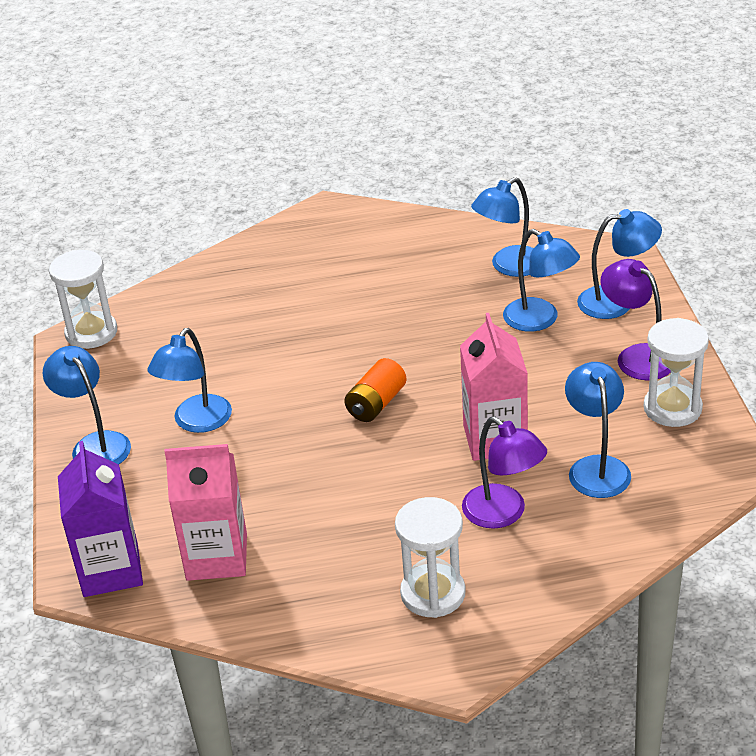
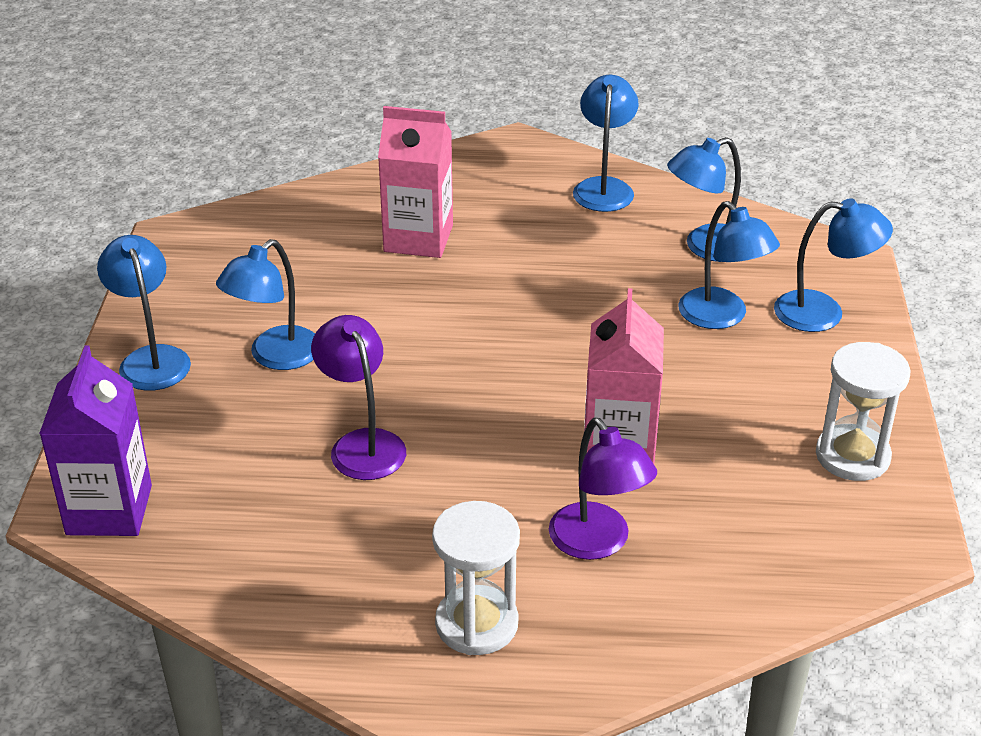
camera: 10 degrees right, 0 degrees up
white hourglass [49,250,117,349] -> none
pink carton [164,444,247,581] -> pink carton moved to [378,106,453,258]
orange battery [344,358,407,422] -> none
blue lamp [565,362,631,498] -> blue lamp moved to [573,75,639,212]
purple lamp [600,259,671,380] -> purple lamp moved to [311,315,406,480]

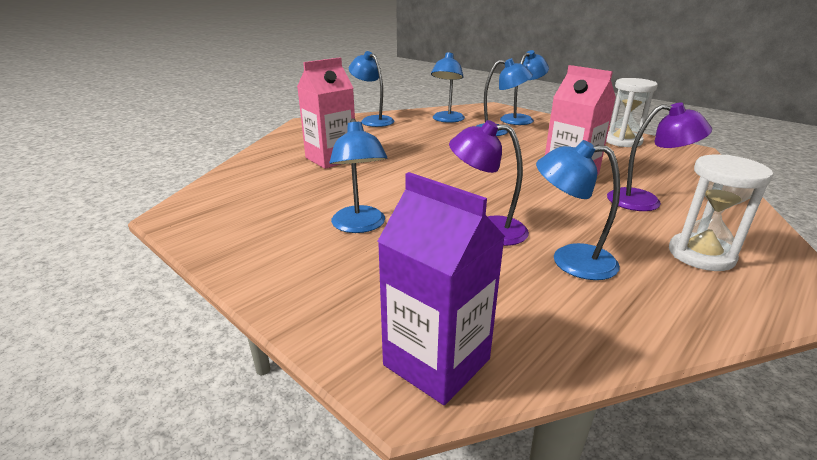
camera: 50 degrees left, 10 degrees down
blue lamp [97,235,191,391] -> blue lamp moved to [536,140,620,280]

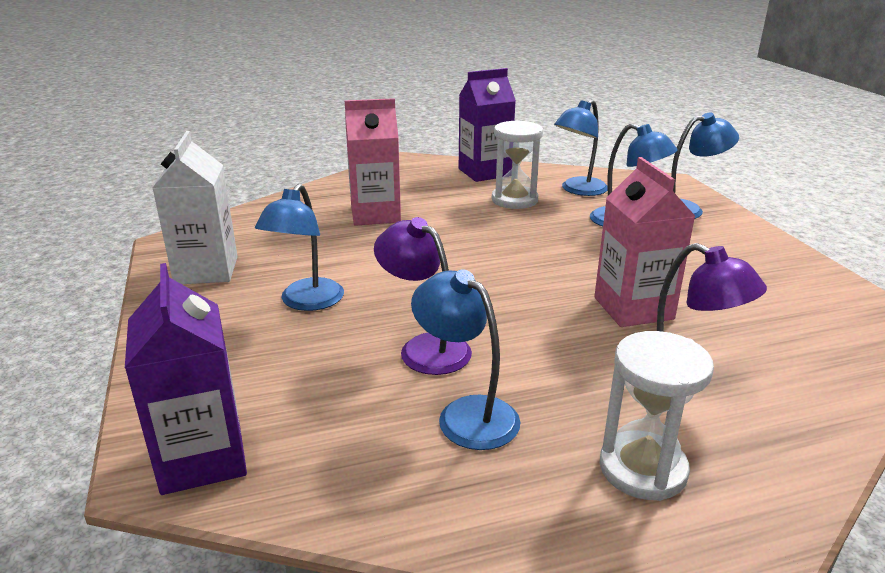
camera: 30 degrees right, 0 degrees up
blue lamp [349,51,394,127] -> purple carton [459,68,516,182]
white hourglass [606,78,658,147] -> white hourglass moved to [492,120,543,209]
none -> white carton [152,131,238,284]

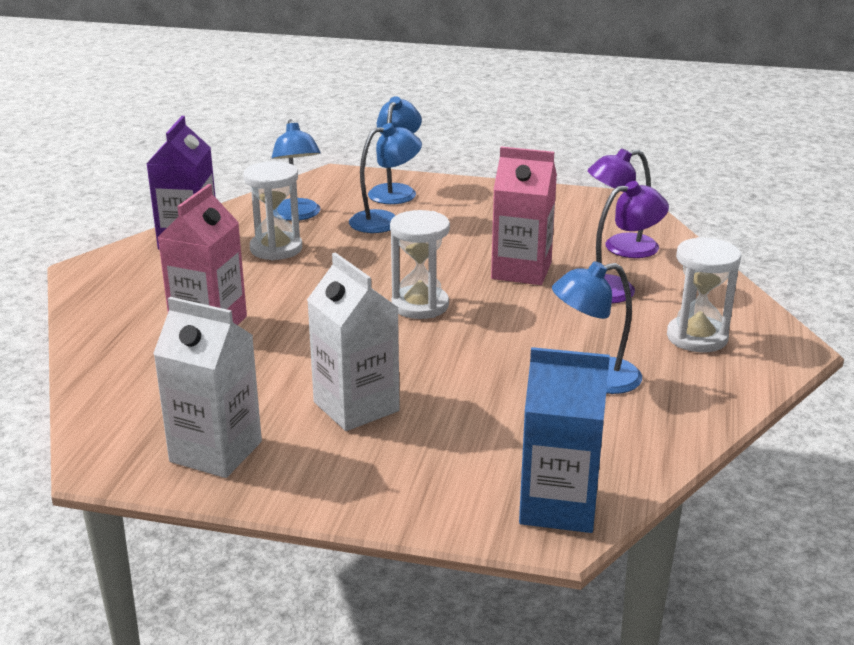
camera: 60 degrees left, 0 degrees up
purple carton [125,263,247,495] -> blue carton [519,347,610,533]
blue lamp [255,184,344,311] -> white carton [307,252,400,431]
purple lamp [374,217,472,375] -> purple lamp moved to [587,148,659,258]
none -> white hourglass [390,210,450,319]

